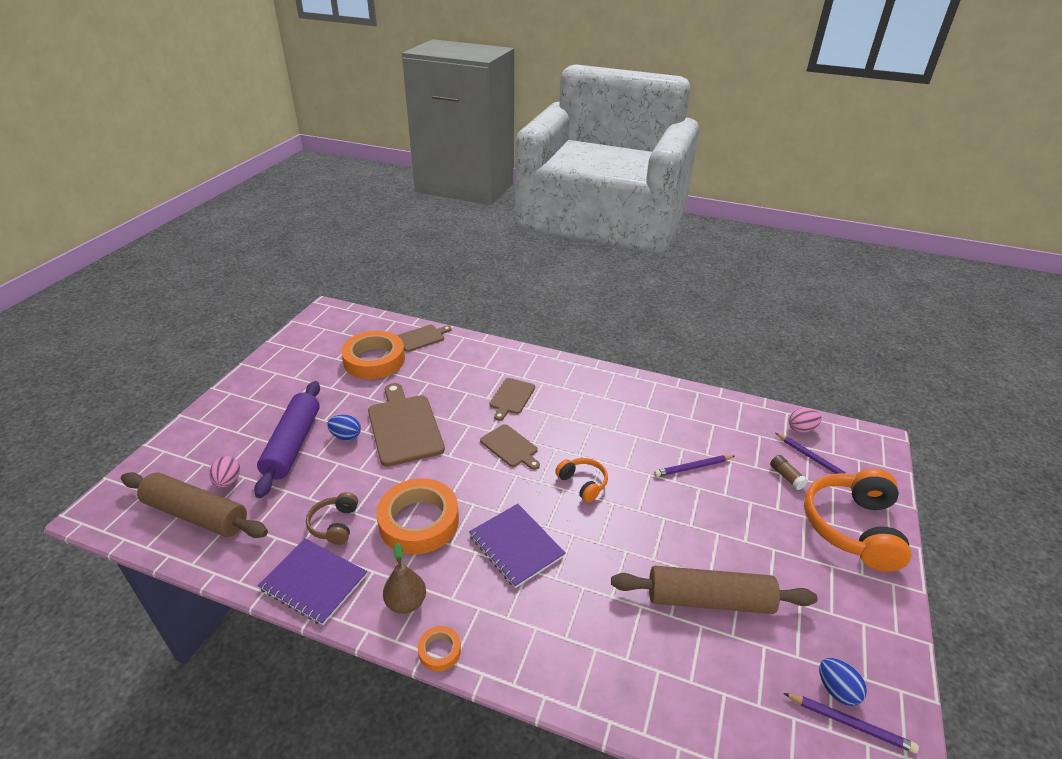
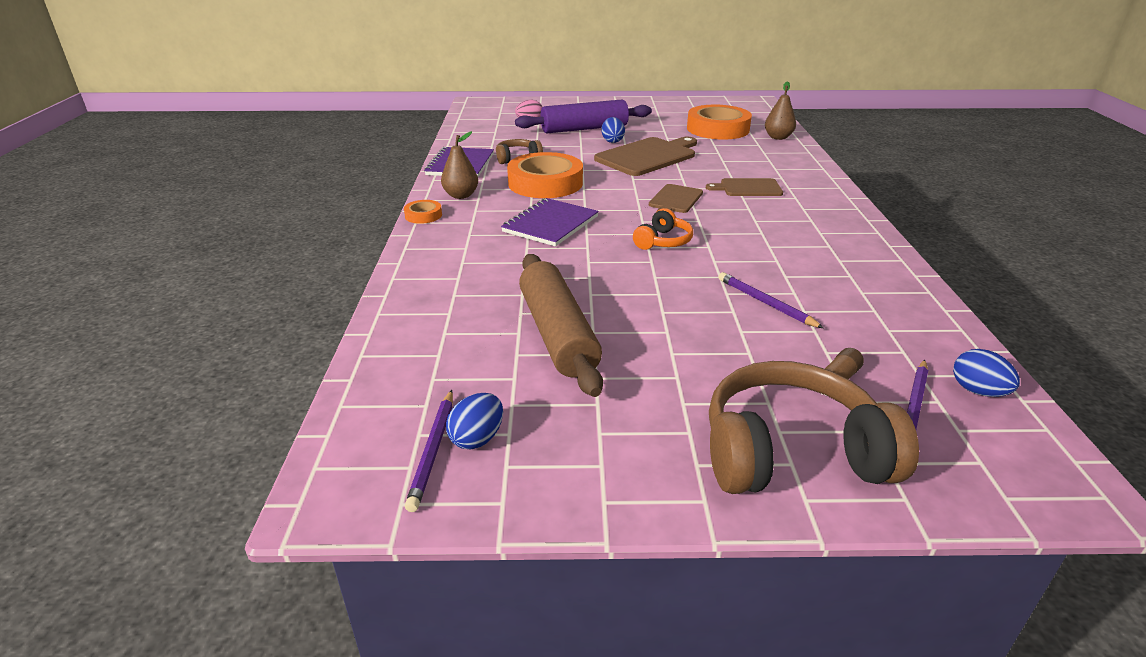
camera: 70 degrees right, 5 degrees down
brown rolling pin [121,472,268,538] -> none
brown cutting board [397,325,452,352] -> brown pear [765,82,796,140]
pink egg [789,408,822,433] -> blue egg [953,349,1020,397]
orange headphones [804,468,911,572] -> brown headphones [709,361,919,494]

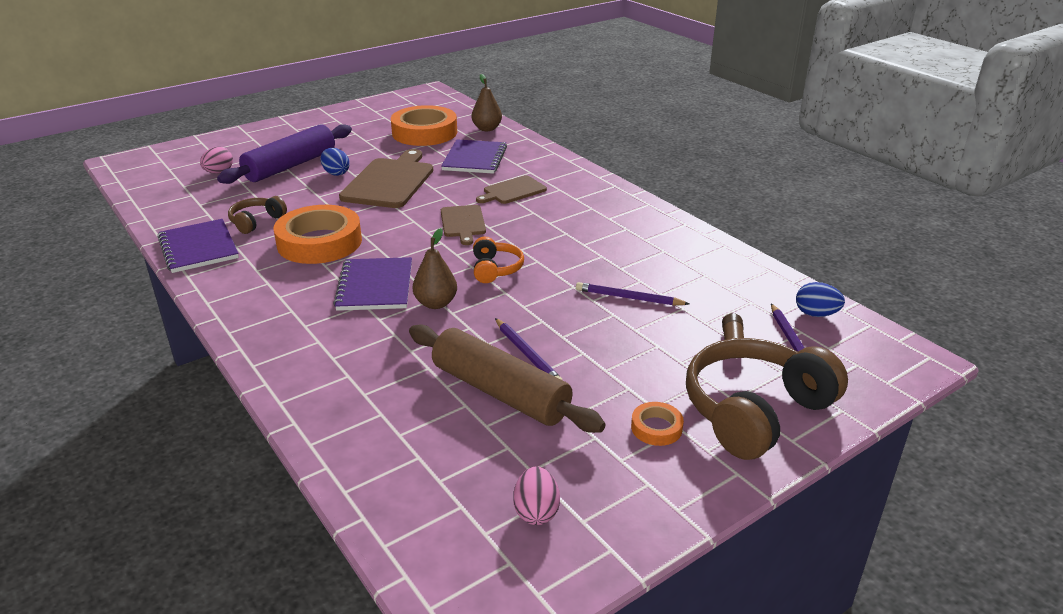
camera: 35 degrees left, 0 degrees up
orange tape [404,200,442,224] -> orange tape moved to [631,402,684,446]
purple pencil [405,390,453,512] -> purple pencil moved to [495,318,562,380]
brown pear [441,131,478,199] -> brown pear moved to [413,228,457,309]
blue egg [446,393,503,449] -> pink egg [513,466,560,525]
none -> purple notebook [441,139,507,174]

